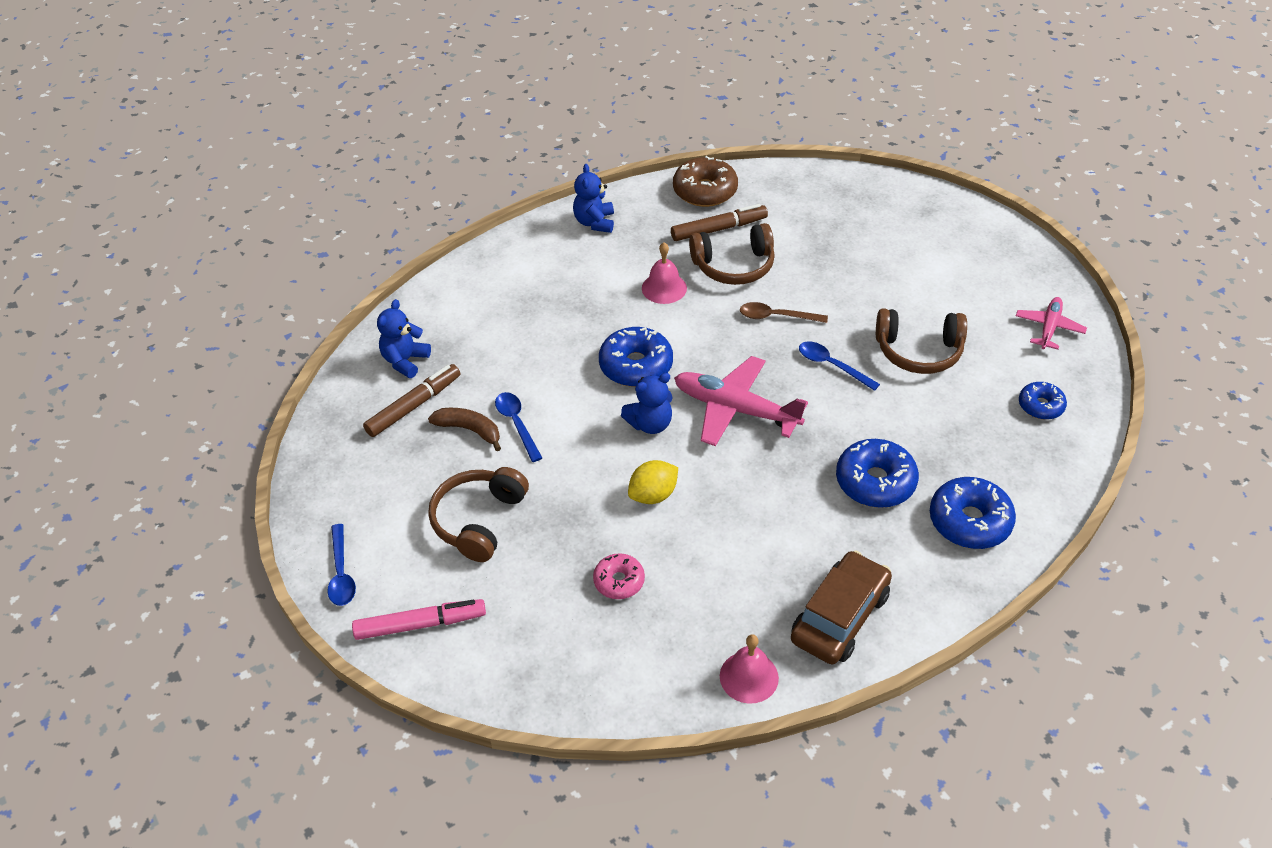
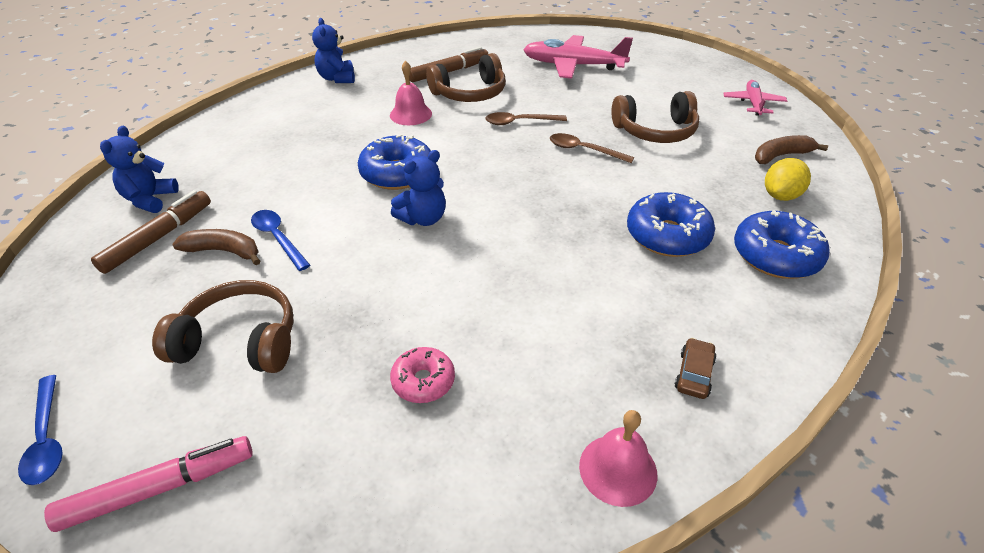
camera: 15 degrees left, 5 degrees down
brown headphones [428,467,529,562] -> brown headphones turned 90 degrees clockwise [152,280,294,373]
yellow lemon [628,460,678,504] -> yellow lemon moved to [765,158,811,201]
brown donut [673,156,738,207] -> none
pink plane [674,356,808,446] -> pink plane moved to [523,35,633,79]
brown car [791,551,892,664] -> brown car [675,338,717,399], size x0.46
blue spoon [799,341,880,391] -> brown spoon [550,133,634,163]
blue donut [1019,382,1067,420] -> brown banana [755,135,828,164]

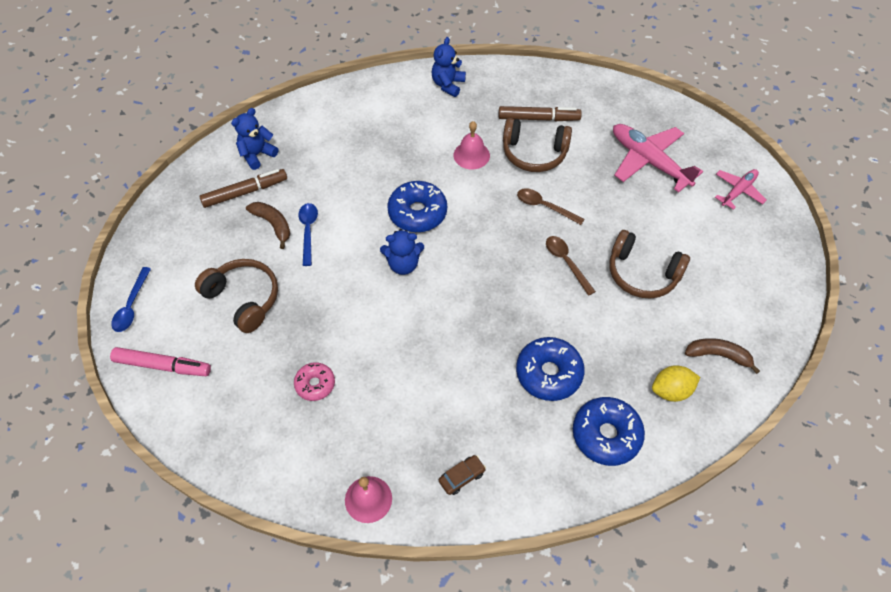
camera: 35 degrees right, 15 degrees up
pink plane [723,80,787,116] -> pink plane moved to [715,169,767,210]

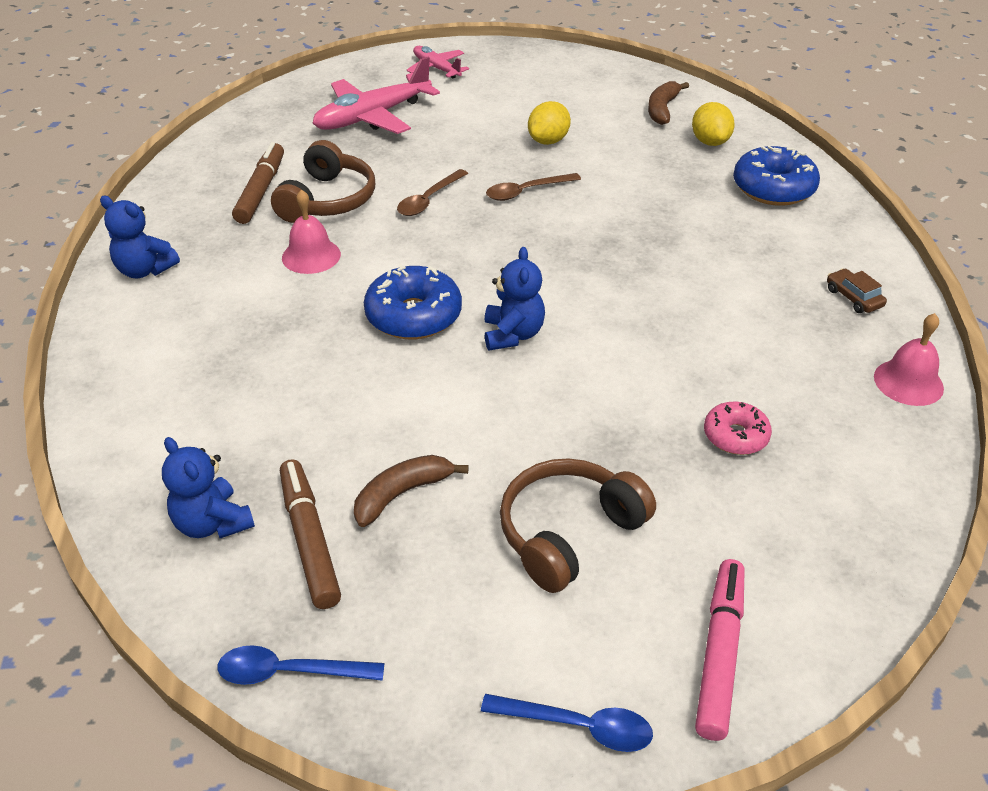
camera: 85 degrees left, 15 degrees down
blue spoon [298,203,318,266] -> blue spoon moved to [217,645,385,685]
blue donut [516,337,585,401] -> none
brown headphones [609,230,690,299] -> yellow lemon [528,101,571,145]

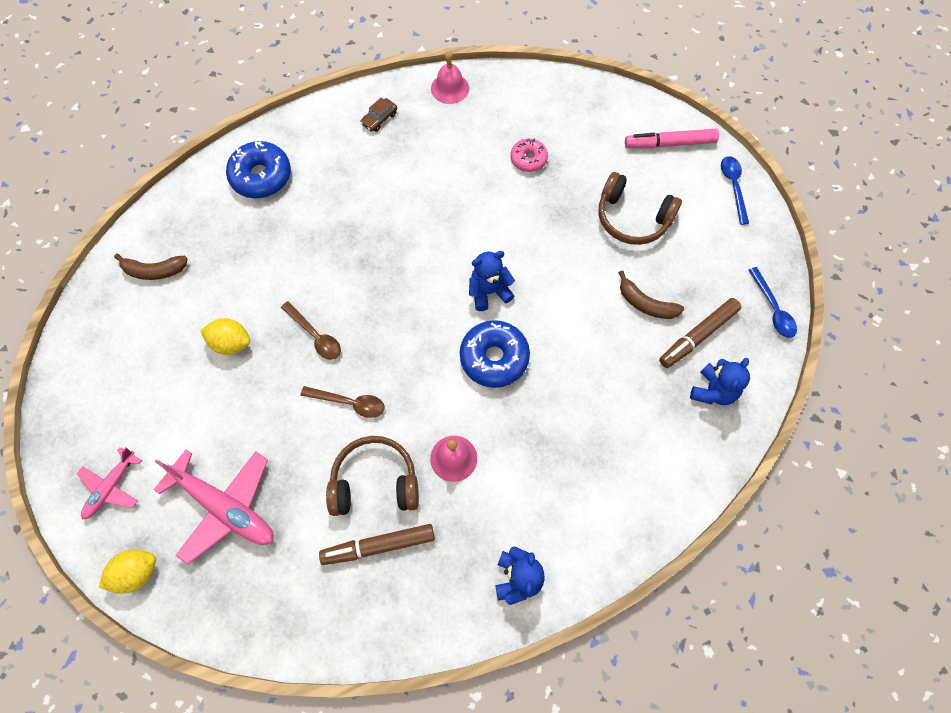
camera: 110 degrees left, 25 degrees up
yellow lemon [692,102,735,146] -> yellow lemon moved to [99,549,156,594]

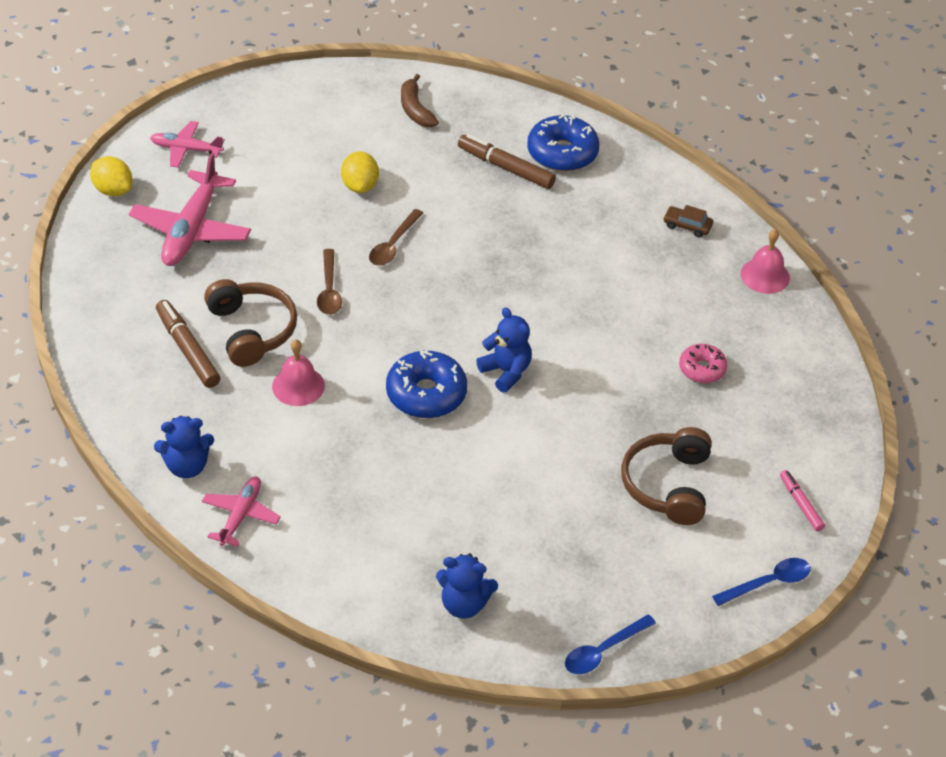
camera: 70 degrees right, 20 degrees down
brown banana [619,271,684,319] -> none
pink marker [625,129,719,148] -> pink marker [780,470,825,531], size x0.59
brown marker [659,298,741,368] -> brown marker moved to [458,134,556,189]
none -> pink plane [202,477,281,547]

